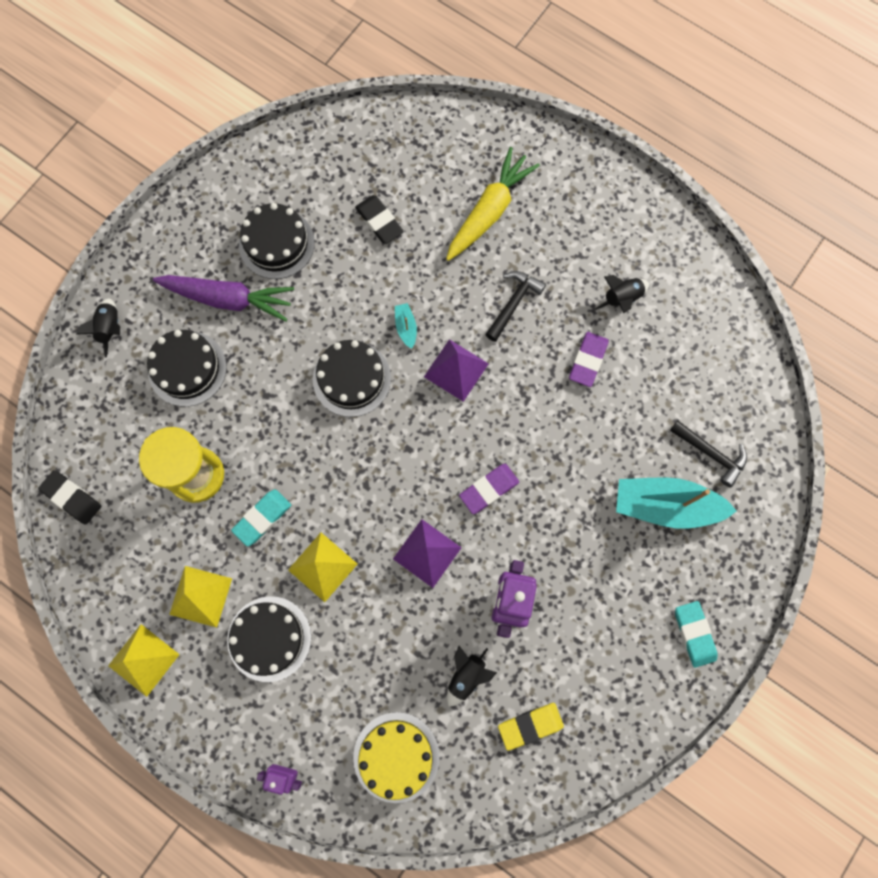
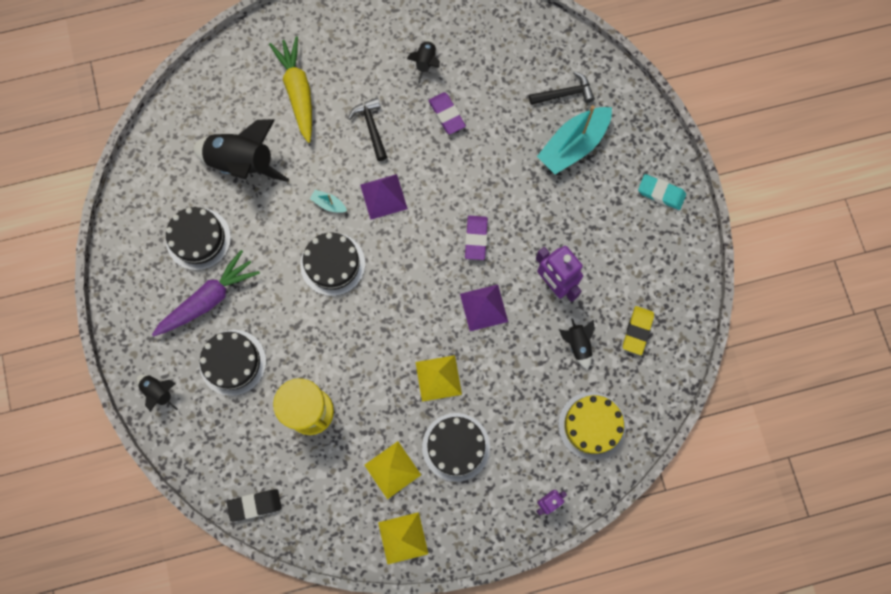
camera: 50 degrees left, 0 degrees up
turquoise eraser [231,489,291,547] -> none
black eraser [355,195,404,244] -> black rocket [193,119,289,182]

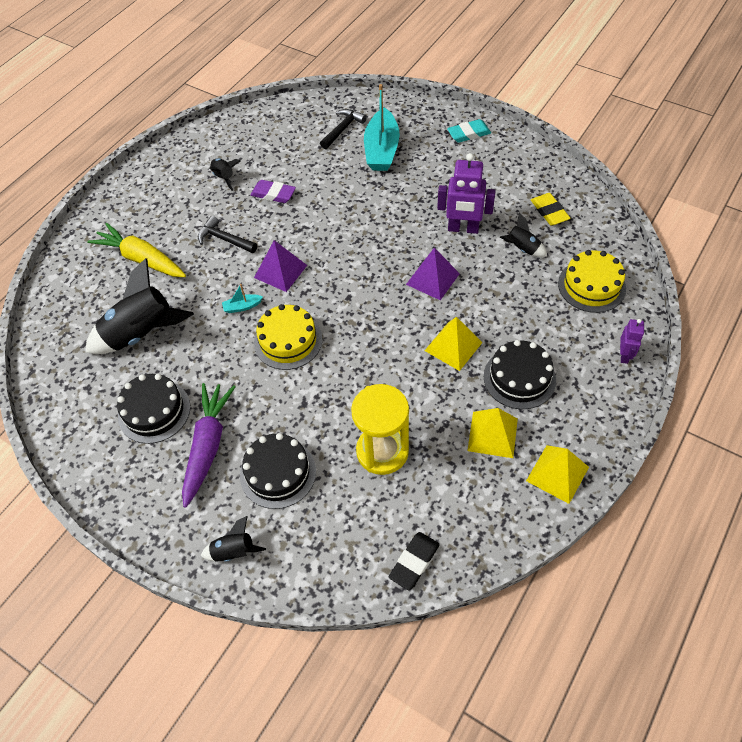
camera: 40 degrees left, 20 degrees down
black cake [300,233,365,296] -> yellow cake [254,304,322,370]
purple eraser [465,216,488,260] -> none

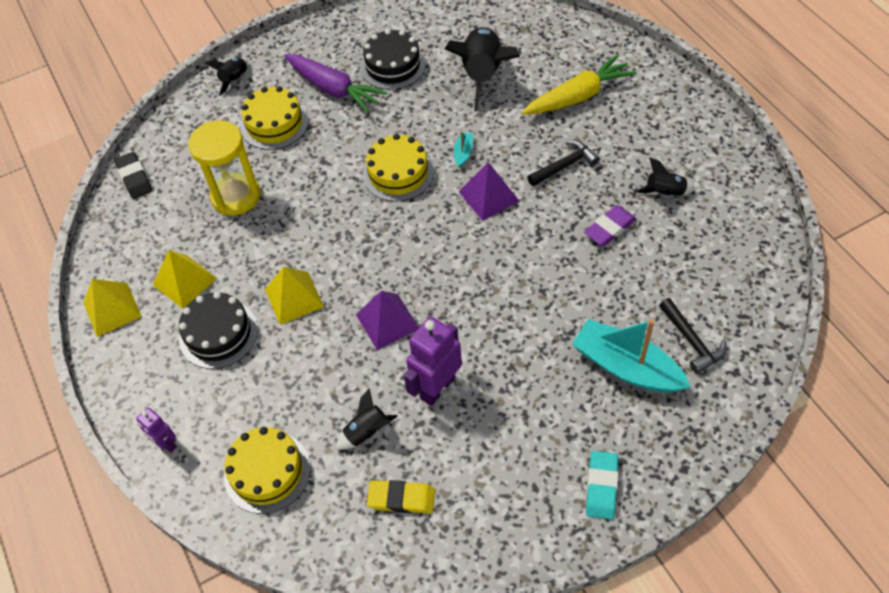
camera: 120 degrees right, 0 degrees up
black cake [240,433,316,509] -> yellow cake [240,86,309,150]

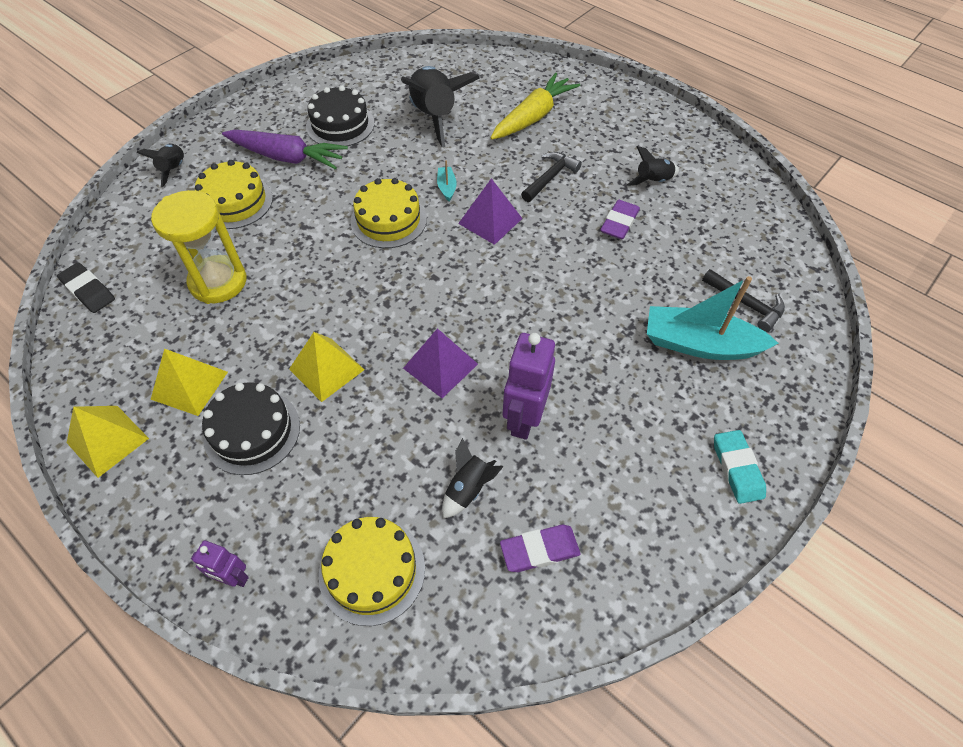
camera: 25 degrees left, 0 degrees up
yellow eraser [367,480,435,514] -> purple eraser [500,525,580,572]

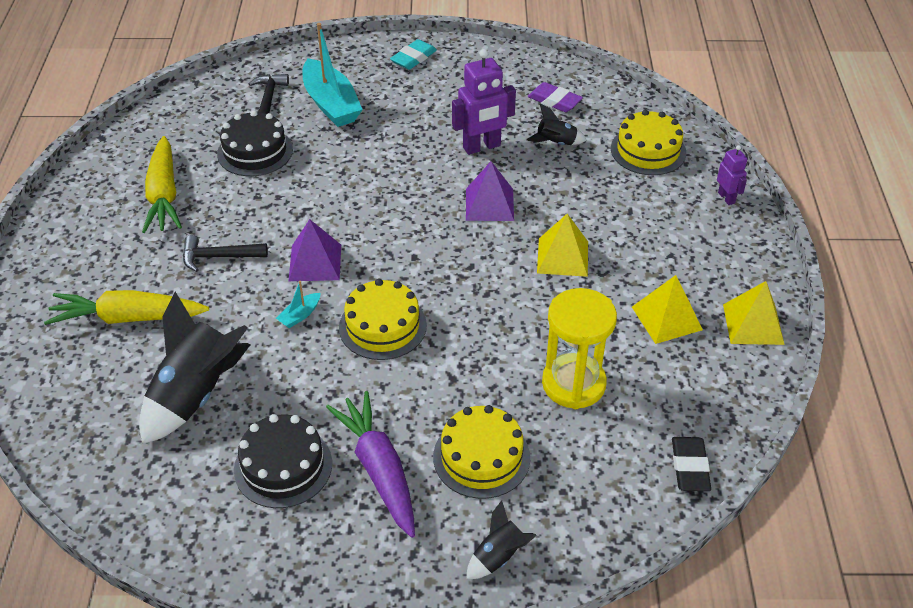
camera: 130 degrees left, 10 degrees down
black cake [202,382,300,475] -> black cake moved to [217,111,293,176]
purple eraser [600,200,640,239] -> none
black rocket [627,146,679,186] -> yellow carrot [142,136,182,233]

